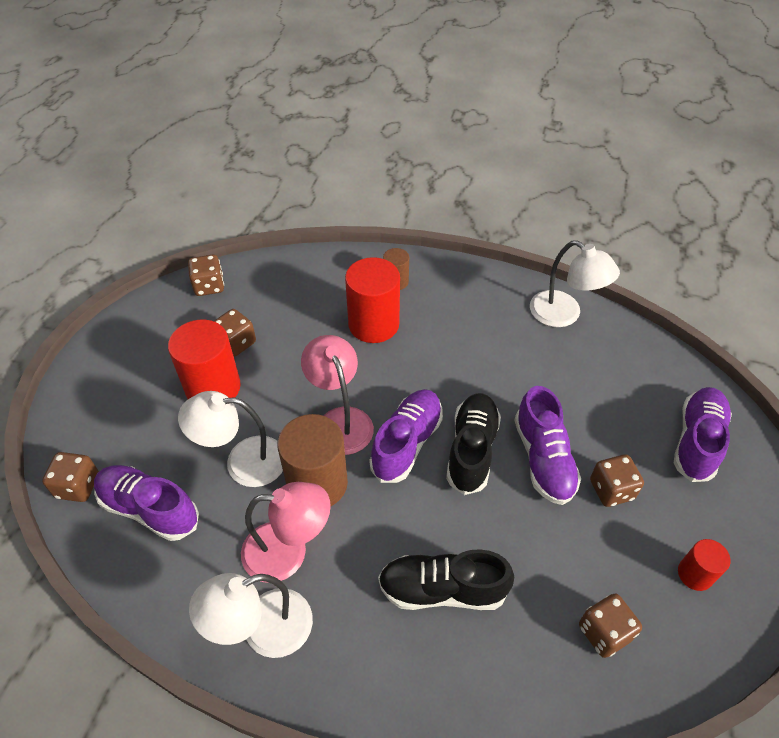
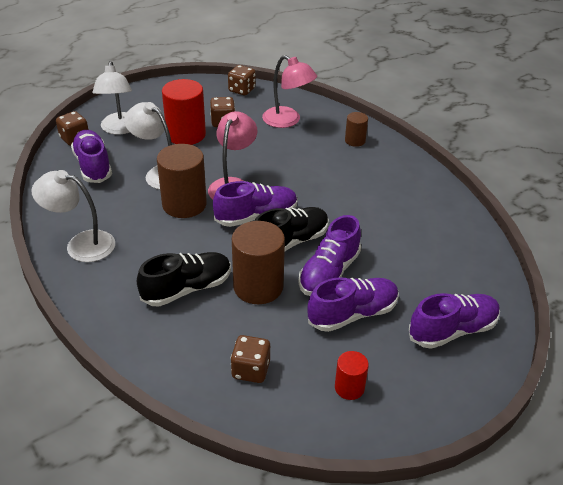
camera: 40 degrees right, 10 degrees down
pink lamp [241,482,331,583] -> pink lamp moved to [262,55,317,128]
red cylinder [345,257,400,343] -> none
black shoe [378,549,514,610] -> black shoe turned 105 degrees clockwise [137,252,231,307]
white lamp [530,240,620,327] -> white lamp moved to [93,61,132,135]
brown dice [590,455,644,507] -> purple shoe [307,277,399,332]
none -> brown cylinder [232,221,285,304]

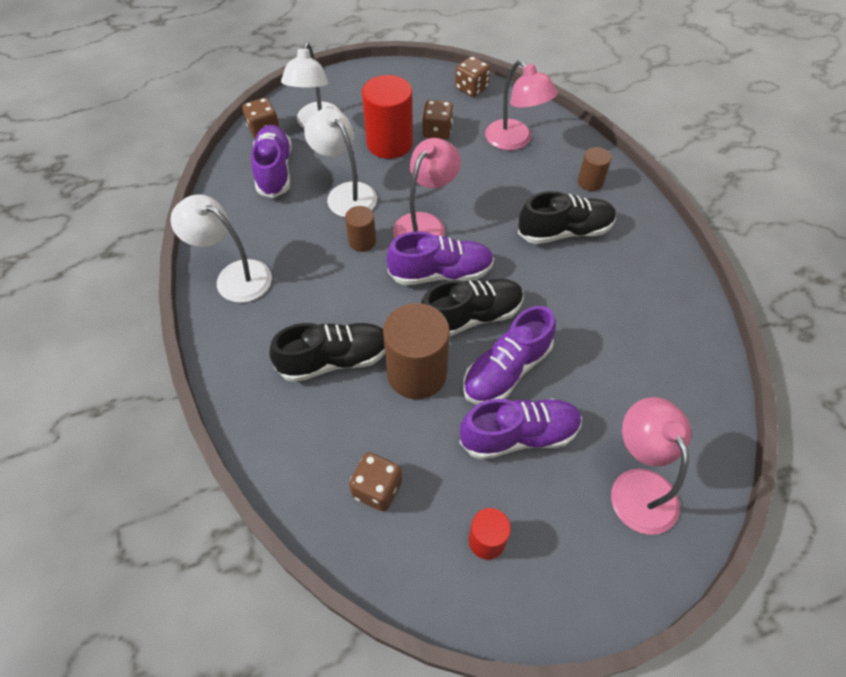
camera: 15 degrees right, 15 degrees up
brown cylinder [157,144,207,218] -> brown cylinder [345,206,376,252], size x0.53
purple shoe [409,293,500,349] -> pink lamp [611,397,691,535]
none -> black shoe [518,191,616,244]

